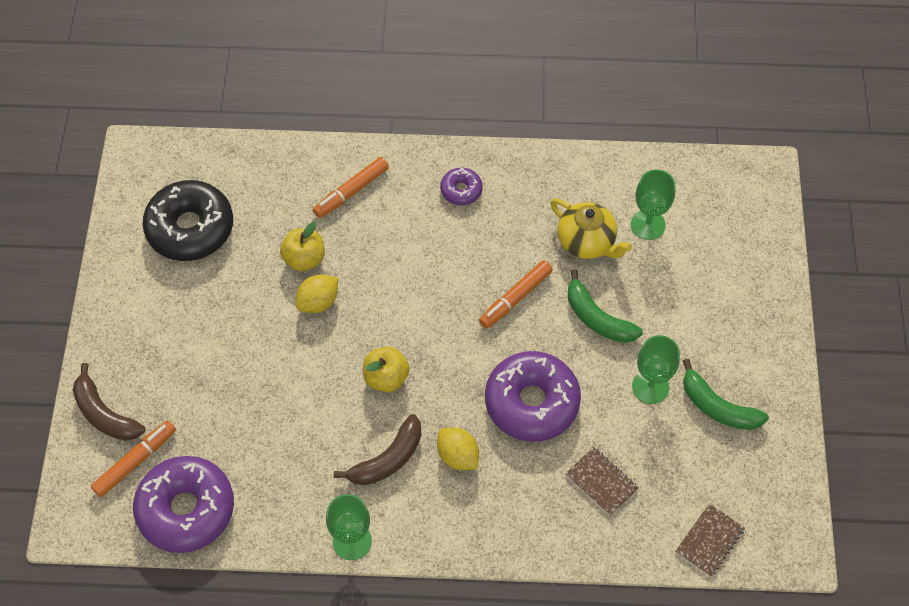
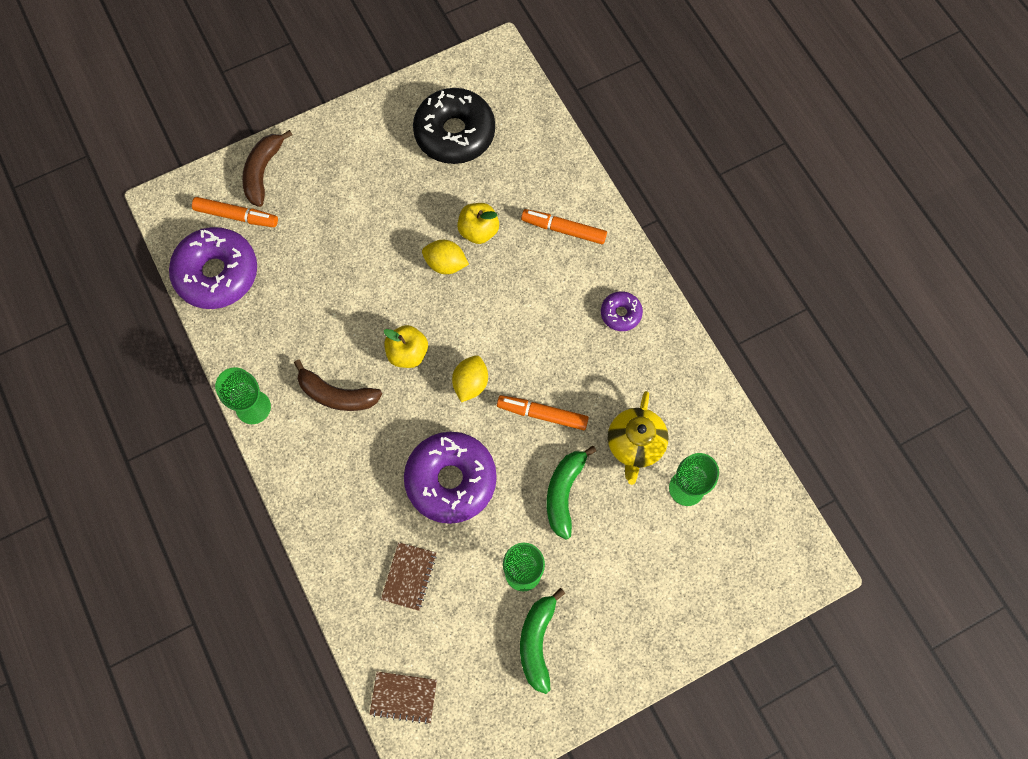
camera: 60 degrees right, 10 degrees up
yellow lemon [437,428,479,470] -> yellow lemon moved to [452,355,488,402]

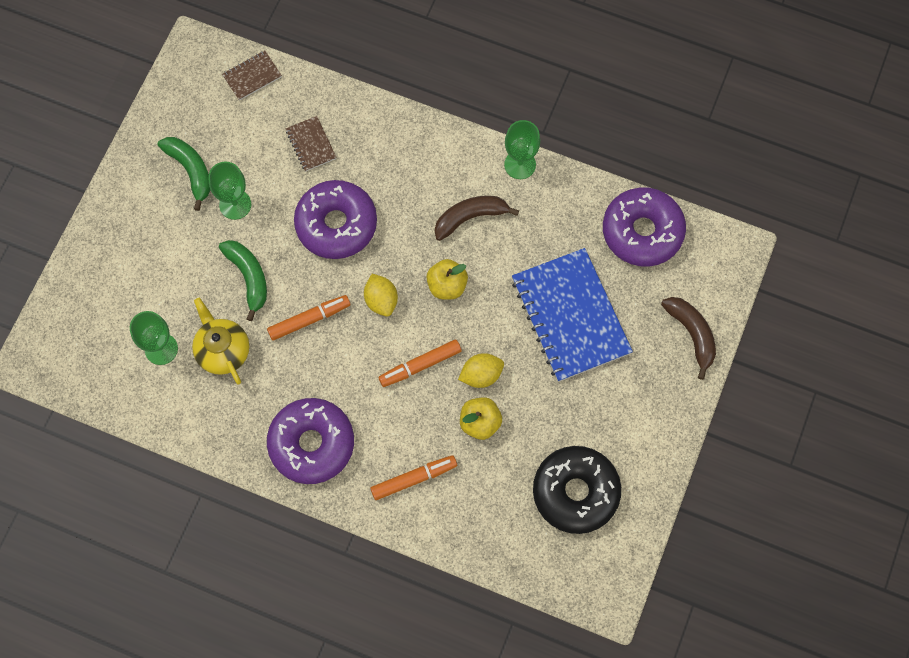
camera: 140 degrees right, 0 degrees up
orange marker [192,197,278,227] -> orange marker moved to [378,339,462,387]
purple donut [601,291,643,331] -> purple donut [267,398,354,484], size x2.08
none -> blue notebook [512,248,633,382]

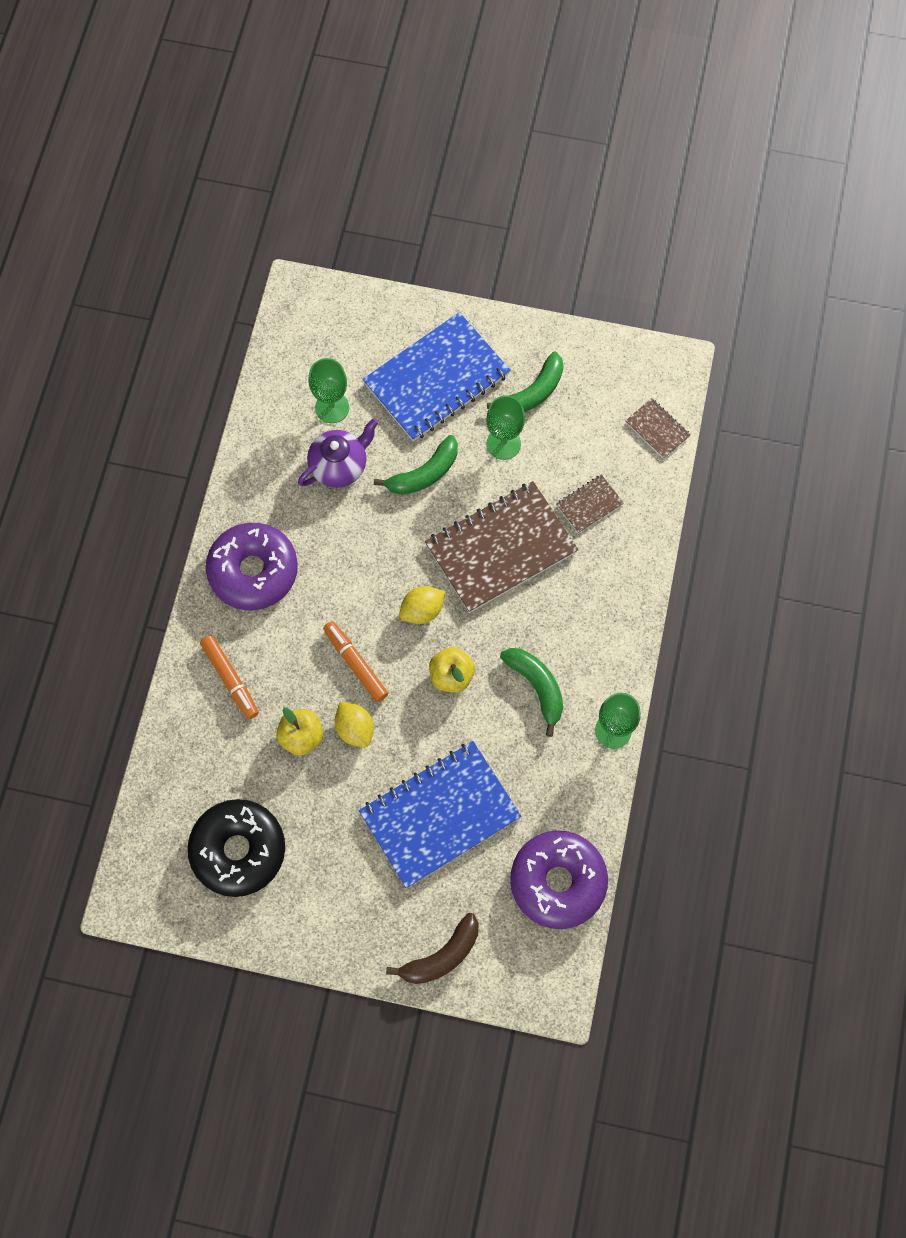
camera: 80 degrees right, 0 degrees up
yellow teapot [192,298,249,385] -> purple teapot [298,418,379,488]
orange marker [267,295,351,341] -> none
purple donut [294,180,377,259] -> brown notebook [425,481,579,613]
brown banana [435,196,519,241] -> green banana [500,648,563,737]
none -> blue notebook [363,312,511,441]

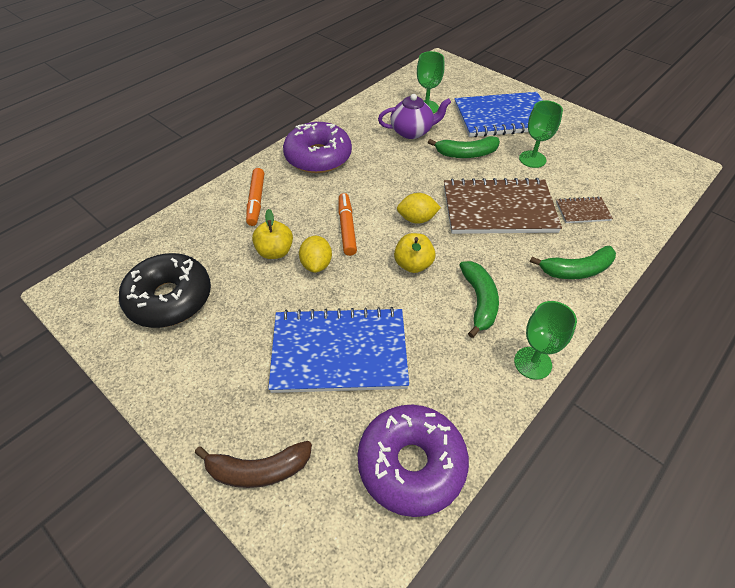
camera: 30 degrees right, 20 degrees down
green banana [487,352,563,412] -> green banana moved to [530,246,616,279]
brown notebook [625,398,690,459] -> none

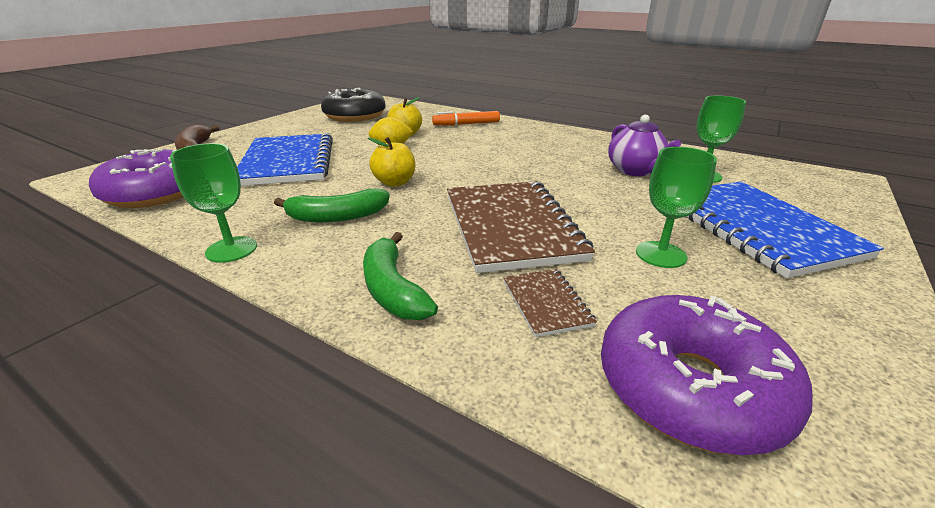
camera: 80 degrees right, 20 degrees down
purple donut [283,122,352,173] -> purple donut moved to [601,295,813,455]
orange marker [338,193,357,256] -> none
yellow lemon [397,193,441,224] -> none
green banana [428,136,500,158] -> none

